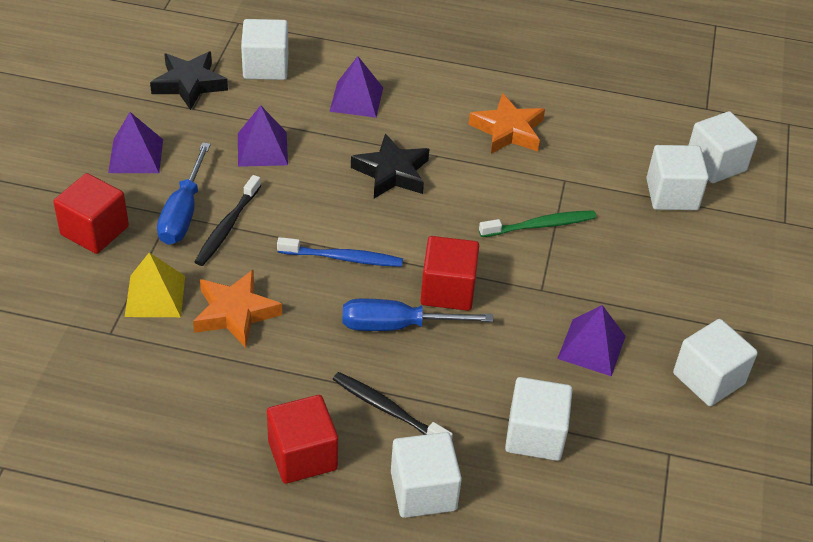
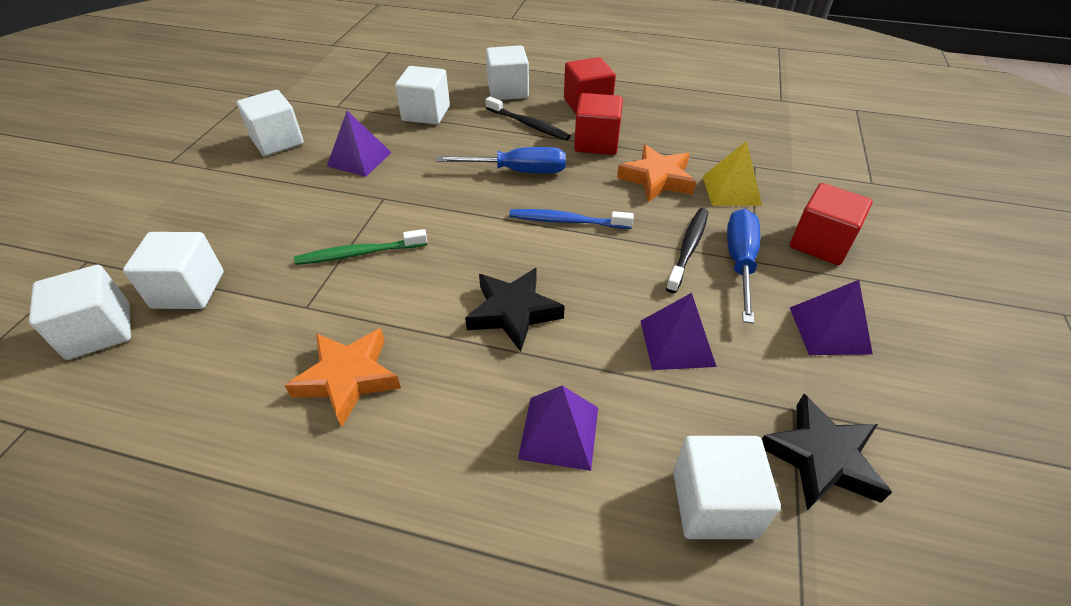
camera: 175 degrees left, 0 degrees up
red cube [420,236,479,311] -> red cube moved to [574,93,623,155]

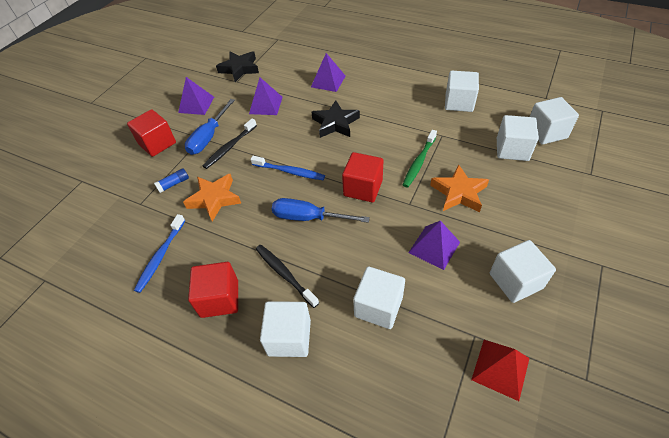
camera: 165 degrees left, 5 degrees up
orange star [284,328,401,427] -> orange star moved to [430,164,489,212]
green toothbrush [294,229,428,265] -> green toothbrush turned 120 degrees clockwise [403,130,437,188]
red cube [574,93,623,155] -> red cube moved to [342,152,384,202]
white cube [673,436,781,539] -> white cube moved to [445,71,479,112]
yellow pyramid [703,141,762,206] -> blue glue stick [154,168,189,193]
none -> blue toothbrush [134,214,185,293]
none -> red pyramid [471,340,529,401]

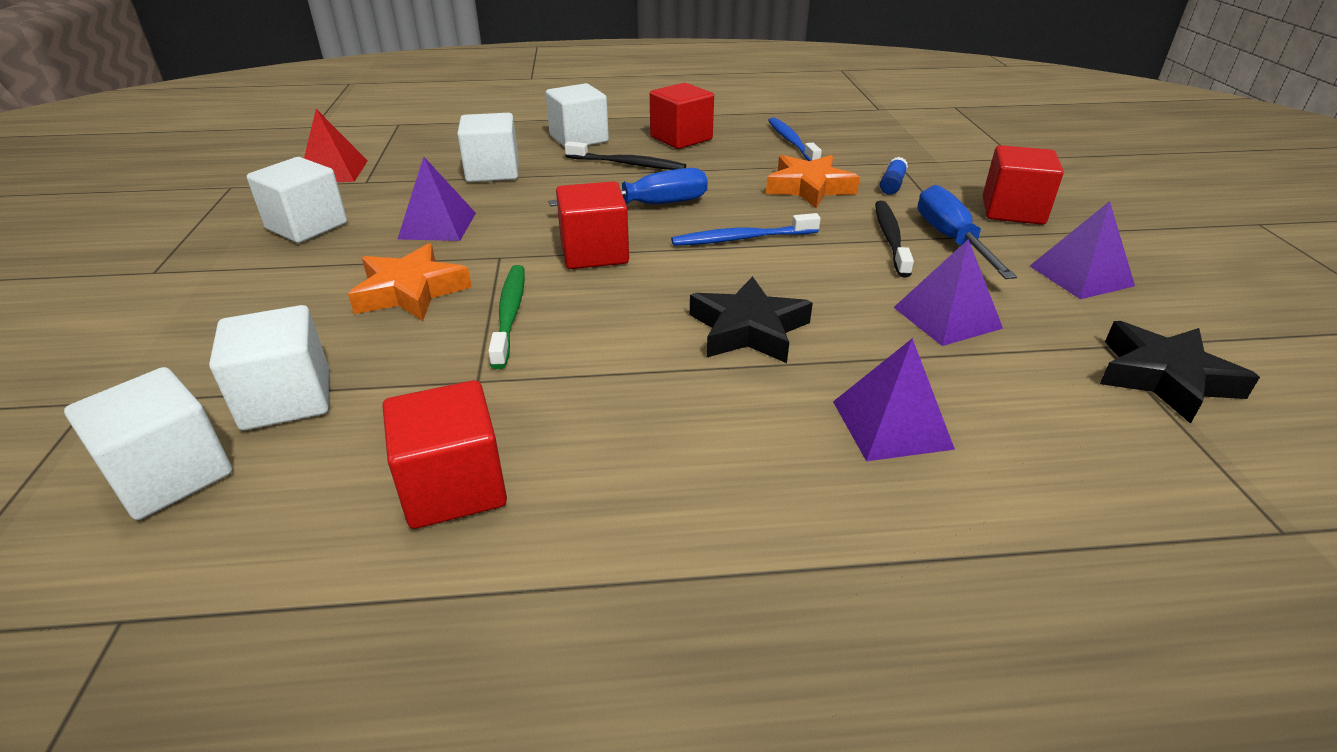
camera: 145 degrees right, 15 degrees down
white cube [445,71,479,112] -> red cube [383,380,507,529]

